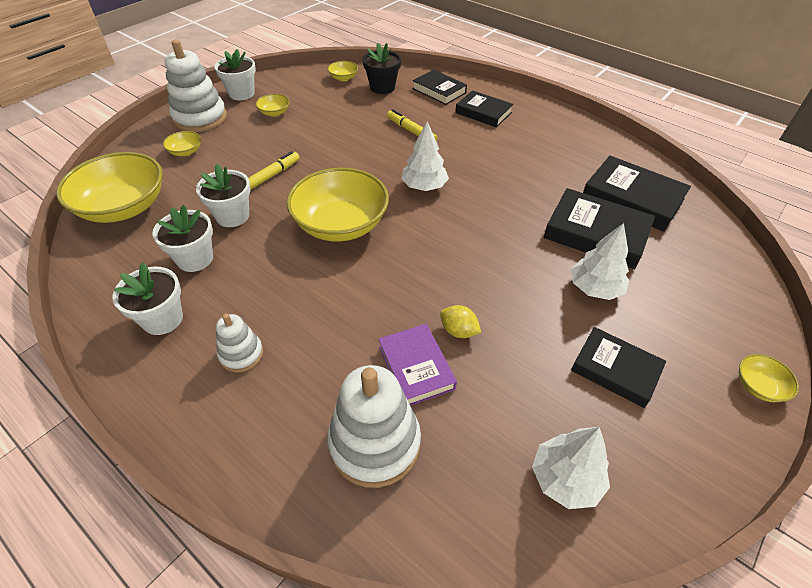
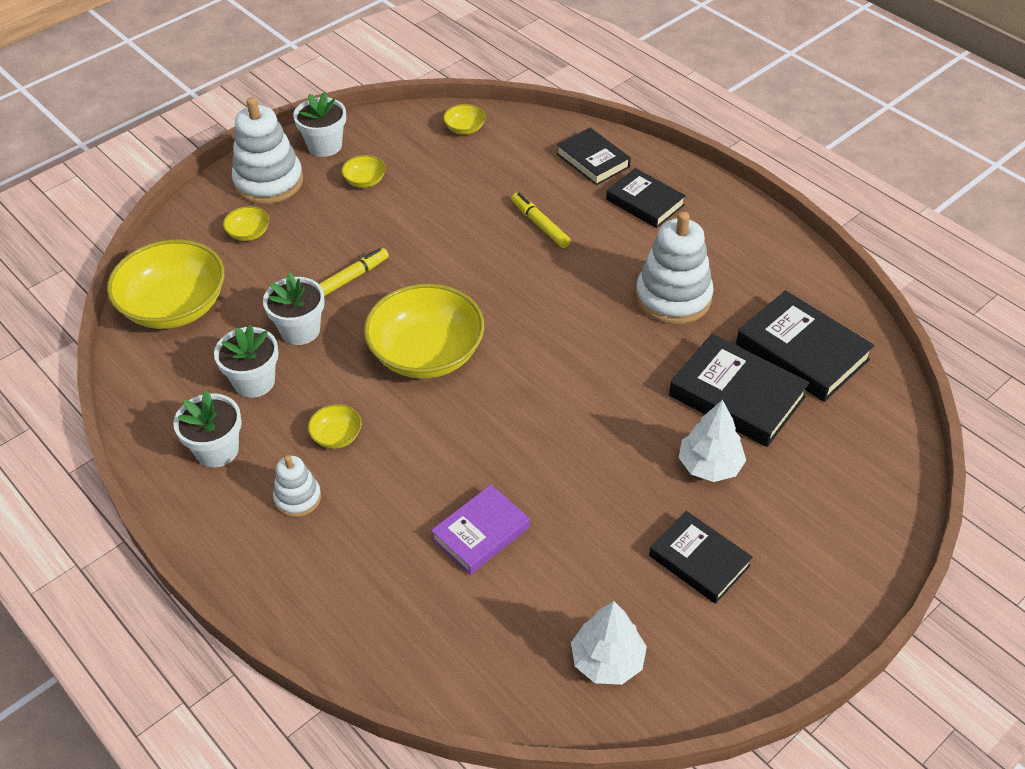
camera: 10 degrees right, 0 degrees up
white stacking toy [327,365,421,488] -> white stacking toy moved to [636,212,714,325]
black flower pot [363,43,401,94] -> none
purple book [378,324,457,406] -> purple book turned 60 degrees clockwise [431,485,530,575]
white tree [401,121,449,191] -> none
yellow lemon [440,305,481,338] -> none
yellow bowl [739,354,799,402] -> yellow bowl moved to [308,404,362,449]

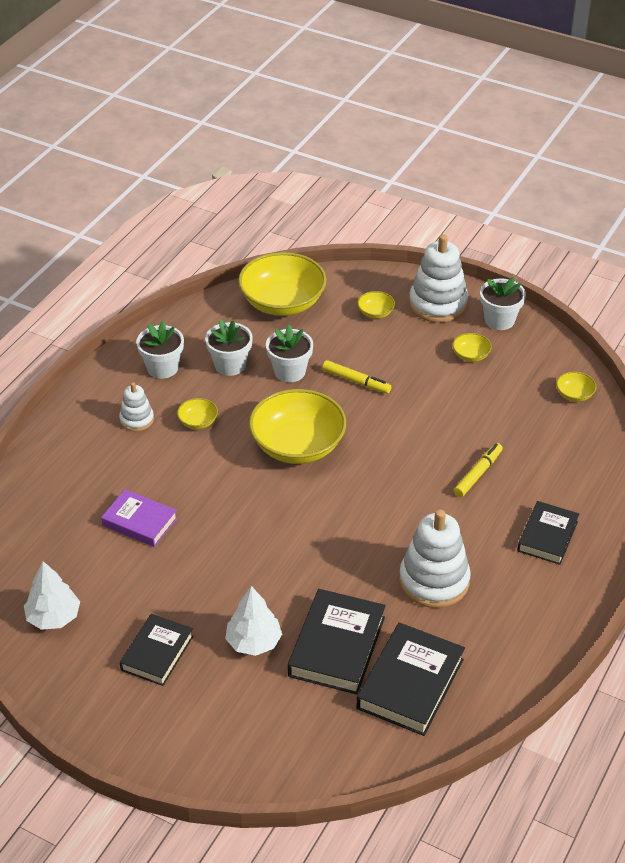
camera: 70 degrees right, 5 degrees down
black book [557,128,631,185] -> none

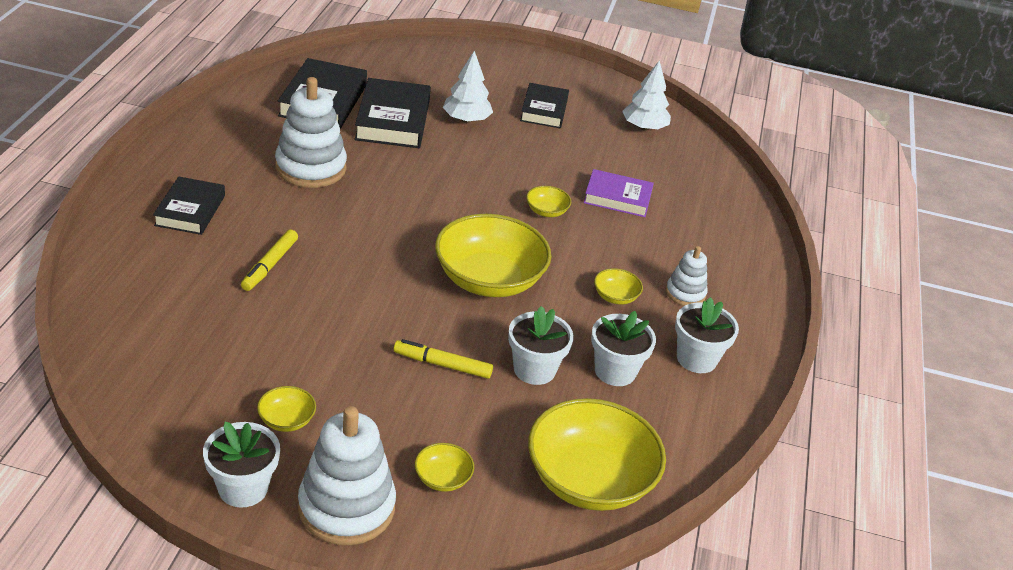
camera: 160 degrees right, 5 degrees down
yellow bowl [556,372,597,402] -> yellow bowl moved to [526,186,571,217]

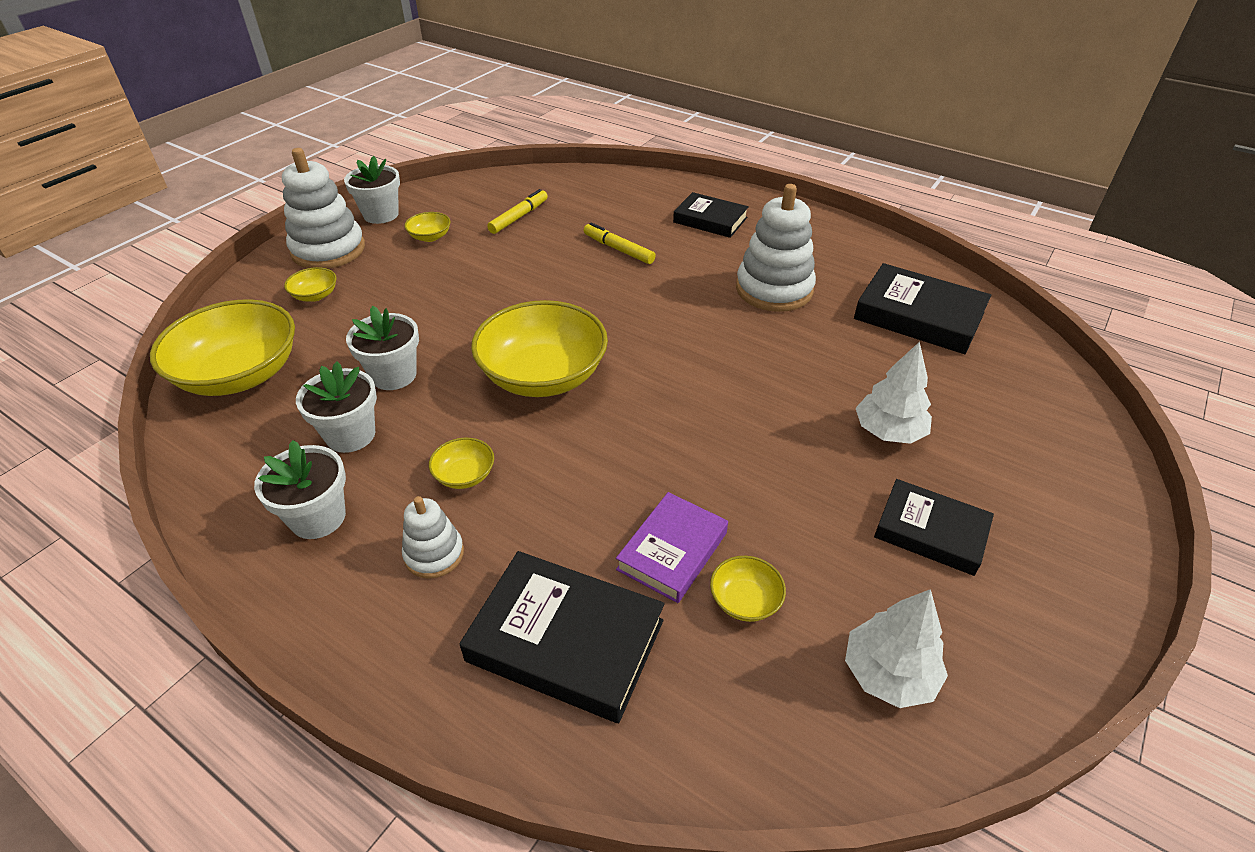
camera: 115 degrees right, 5 degrees up
black book [354,78,431,148] -> black book moved to [460,551,665,723]
yellow marker [394,339,493,379] -> yellow marker moved to [487,189,548,234]
yellow bowl [526,186,571,217] -> yellow bowl moved to [710,556,786,622]

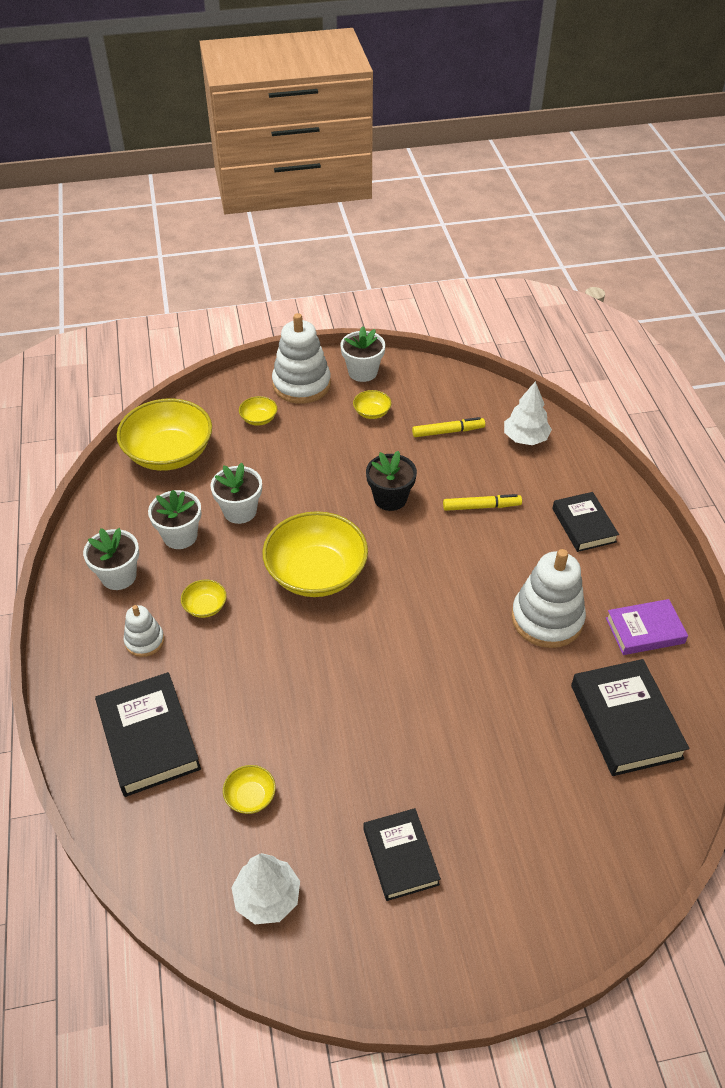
camera: 45 degrees right, 5 degrees up
yellow marker [584,222,656,264] -> yellow marker turned 90 degrees clockwise [443,494,522,511]
purple book [616,492,728,603] -> purple book moved to [606,599,688,655]
white tree [856,342,932,444] -> white tree moved to [504,381,552,445]
none -> black flower pot [366,451,417,511]

